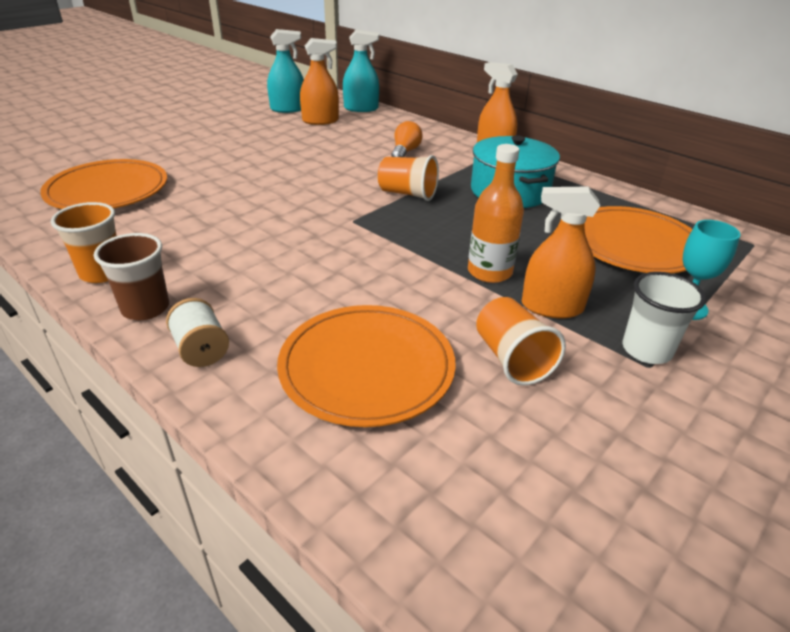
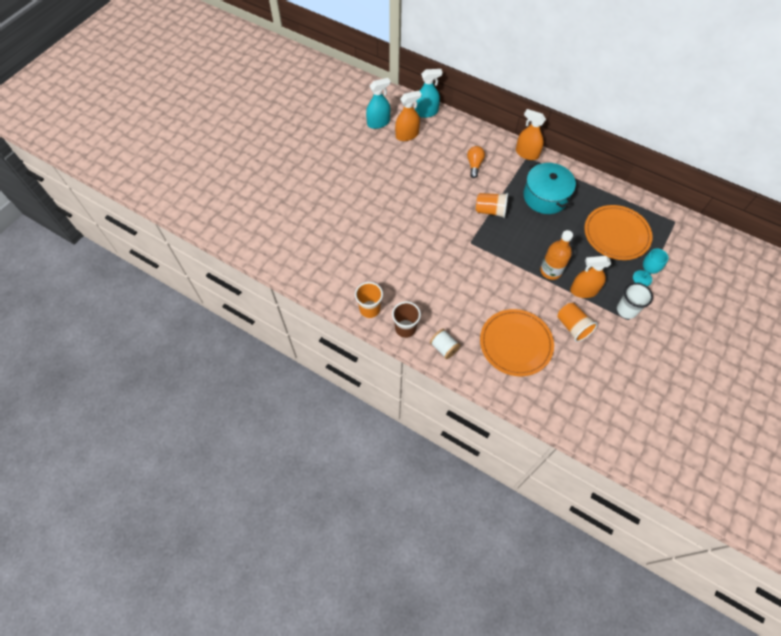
camera: 10 degrees left, 25 degrees up
orange plate [40,159,167,209] -> none

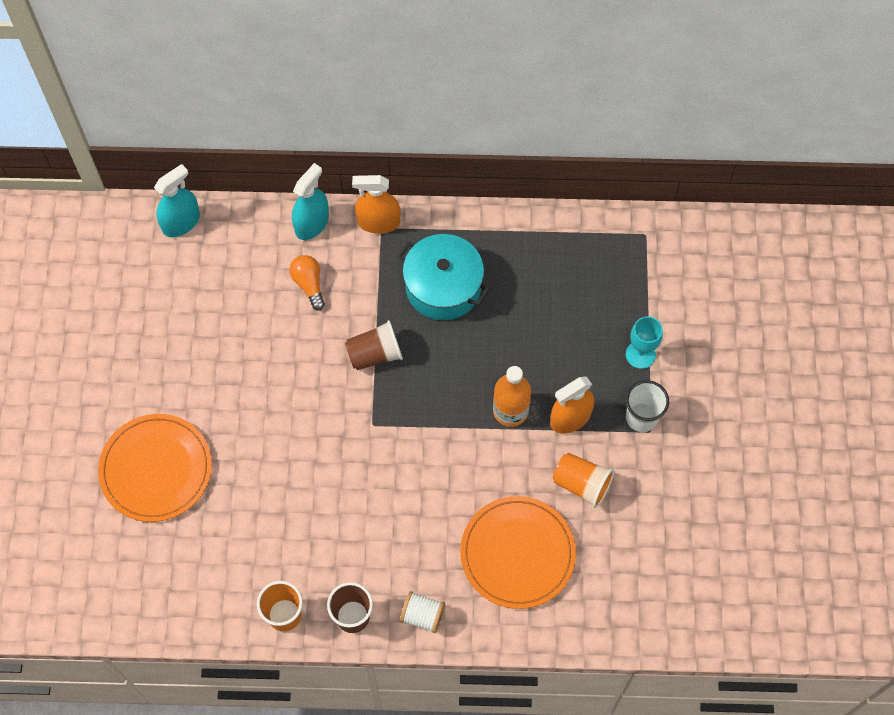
camera: 30 degrees left, 5 degrees up
turquoise spray bottle [366,78,390,129] -> turquoise spray bottle moved to [292,163,329,240]
orange spray bottle [395,91,422,141] -> none
orange cup [476,193,508,218] -> brown cup [345,320,403,370]
orange plate [584,205,652,260] -> orange plate moved to [98,414,212,522]

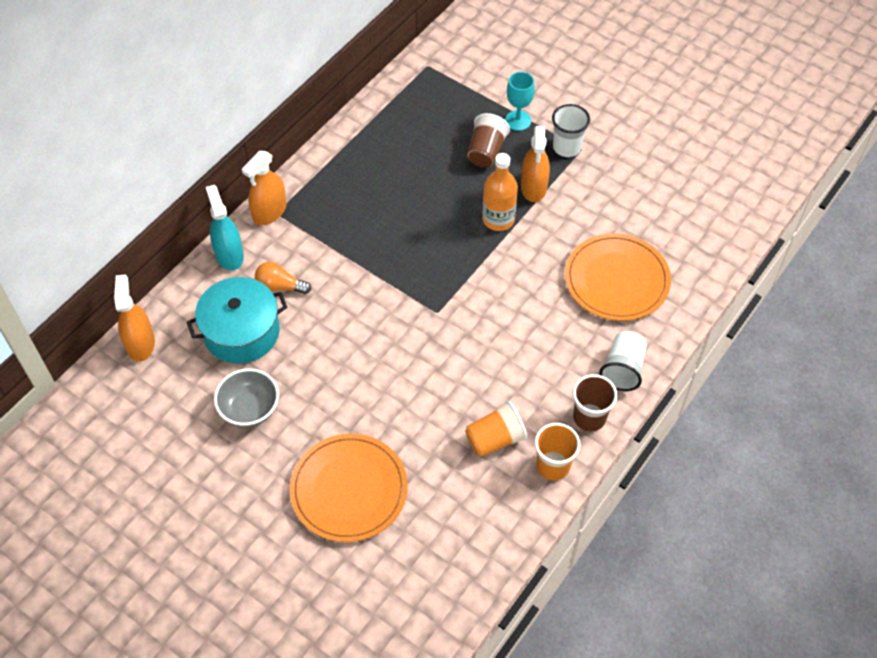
camera: 55 degrees left, 10 degrees down
turquoise spray bottle [154,164,200,237] -> orange spray bottle [114,275,155,362]
brown cup [345,320,403,370] -> brown cup moved to [467,113,510,168]
turquoise pot [398,234,490,320] -> turquoise pot moved to [187,277,287,364]
white spool [400,591,445,633] -> white cup [599,331,647,391]
orange cup [553,453,614,508] -> orange cup moved to [465,401,528,457]
none -> grey bowl [214,368,279,427]

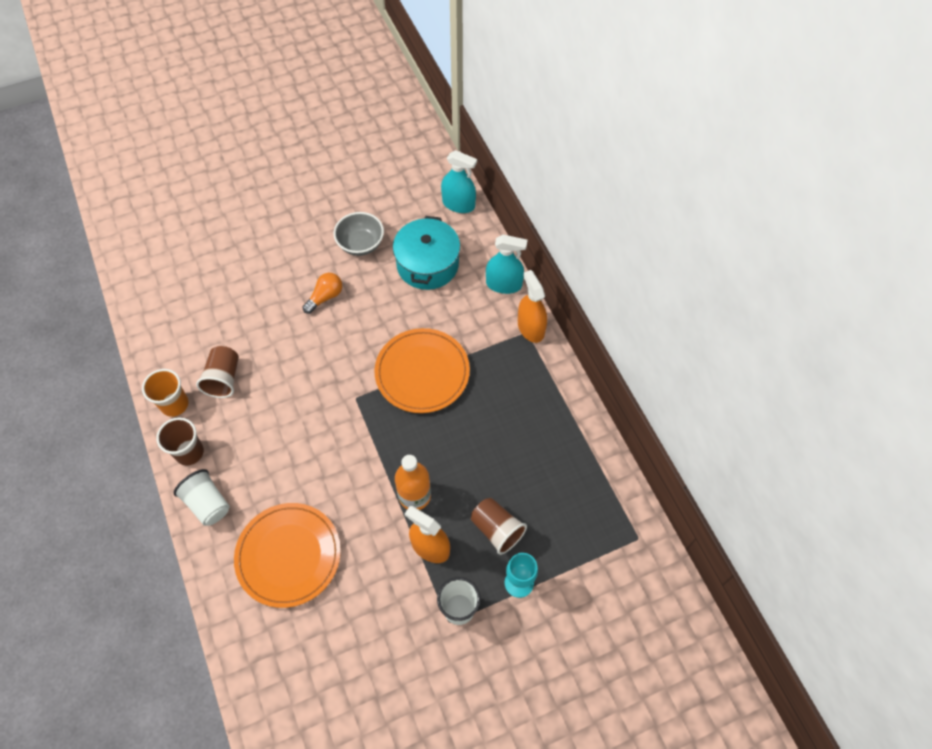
camera: 120 degrees right, 5 degrees up
orange spray bottle [114,275,155,362] -> turquoise spray bottle [441,150,477,213]
orange light bulb [255,262,311,294] -> orange light bulb moved to [302,273,342,314]
orange plate [290,434,408,542] -> orange plate moved to [374,328,470,413]
orange cup [465,401,528,457] -> brown cup [196,346,239,398]

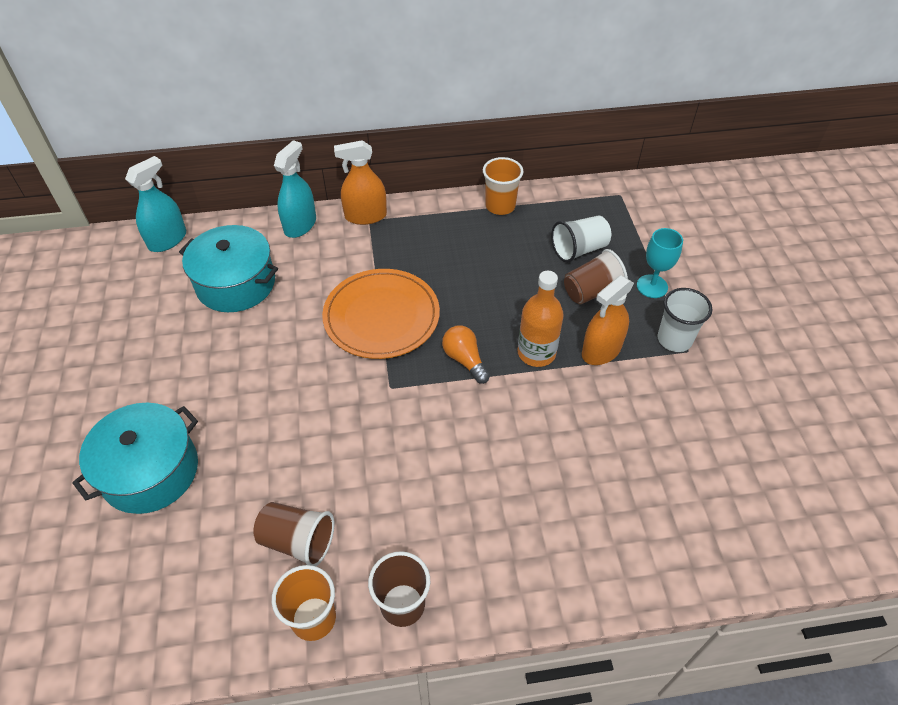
camera: 75 degrees left, 10 degrees down
white cup [174,469,229,526] -> white cup moved to [551,216,611,263]
orange plate [234,503,341,608] -> none
orange light bulb [302,273,342,314] -> orange light bulb moved to [442,325,490,384]
grey bowl [334,212,384,256] -> none
none -> turquoise pot [72,403,198,514]
none -> orange cup [483,157,524,215]

